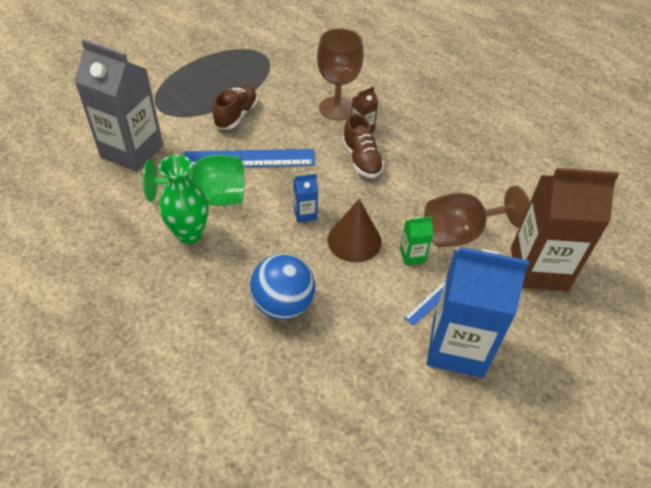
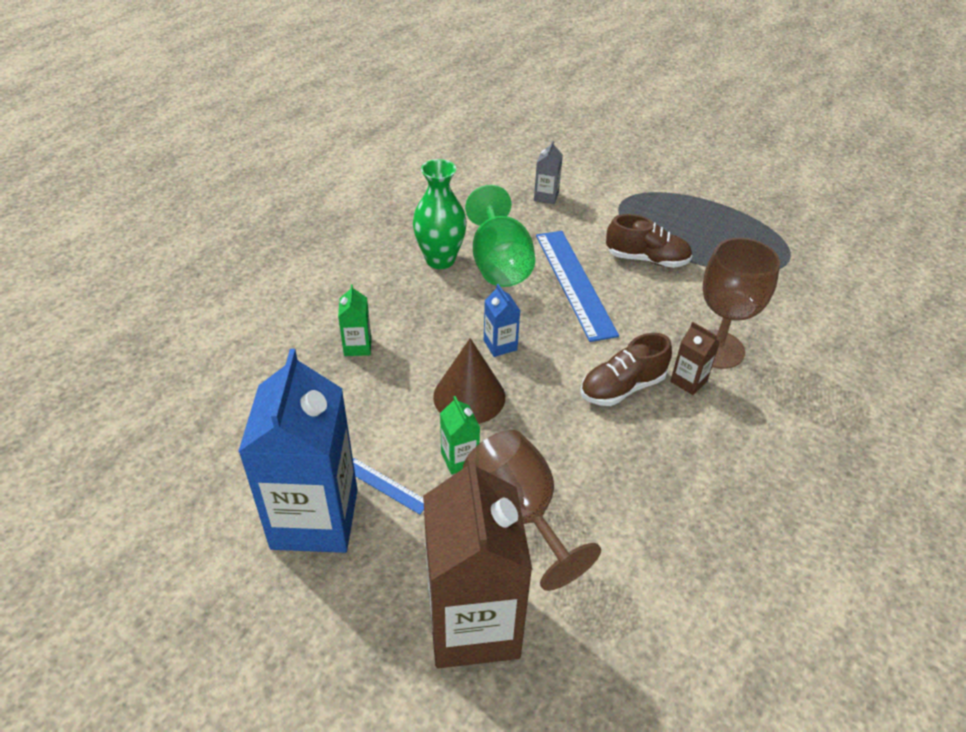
camera: 80 degrees right, 5 degrees down
grey carton [74,39,163,172] -> grey carton [534,141,563,204], size x0.42
blue ball [250,254,315,320] -> green carton [338,284,371,356]

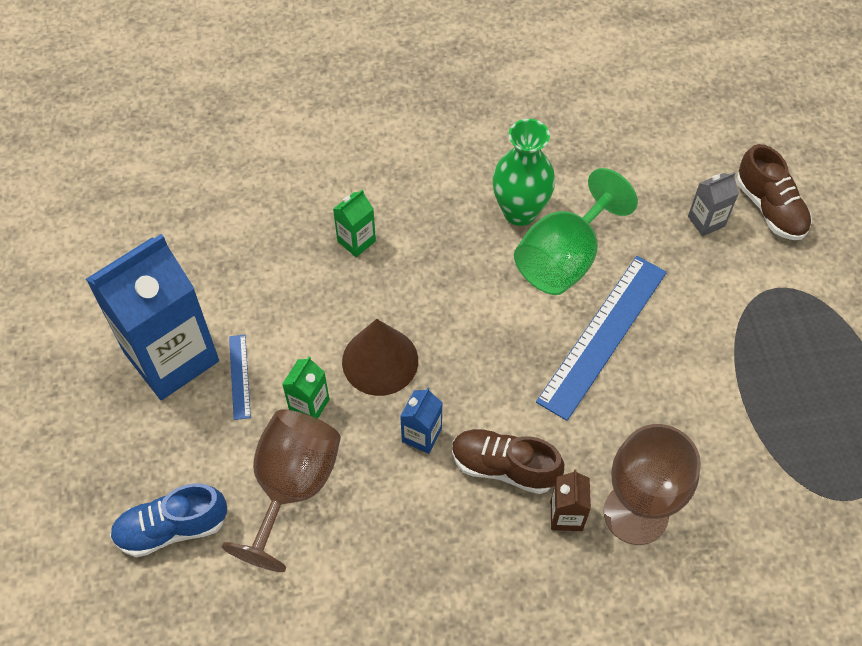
camera: 50 degrees right, 15 degrees up
brown carton [423,454,532,669] -> blue shoe [110,483,227,557]
blue carton [484,284,520,357] -> blue carton moved to [400,387,442,454]
brown shoe [606,214,692,268] -> brown shoe moved to [737,144,812,240]

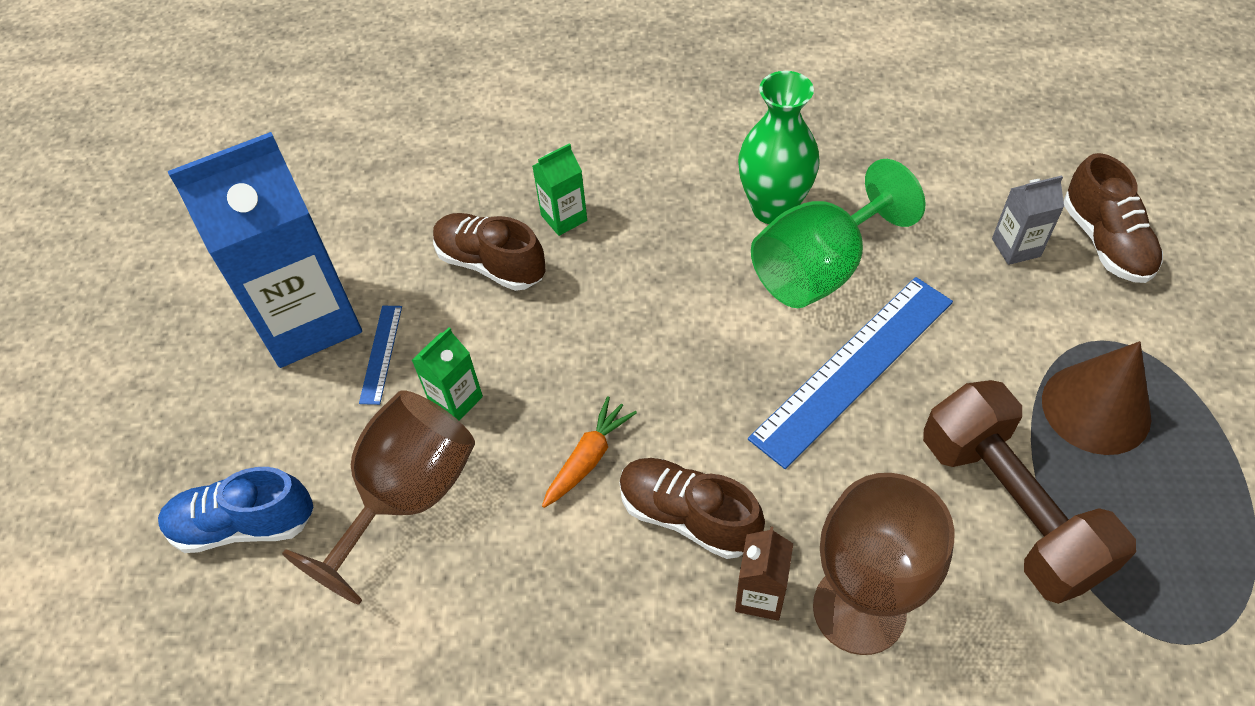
camera: 15 degrees right, 5 degrees down
brown cone [342,319,418,396] -> brown cone moved to [1042,341,1151,455]
blue carton [400,387,442,454] -> orange carrot [542,396,637,508]
none -> brown shoe [433,213,546,291]
none -> brown dumbbell [923,380,1136,604]

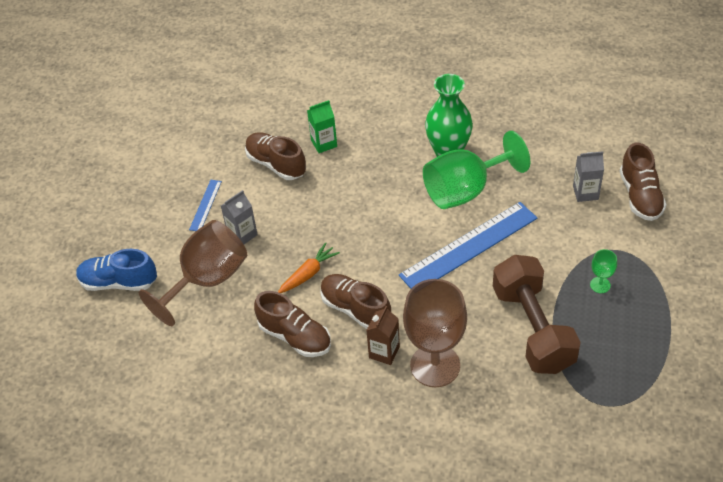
camera: 10 degrees right, 5 degrees down
blue carton [168,132,362,368] -> none
green carton [412,327,483,421] -> grey carton [221,190,258,244]
brown cone [1042,341,1151,455] -> green goblet [590,249,617,293]
none -> brown shoe [254,291,331,357]

